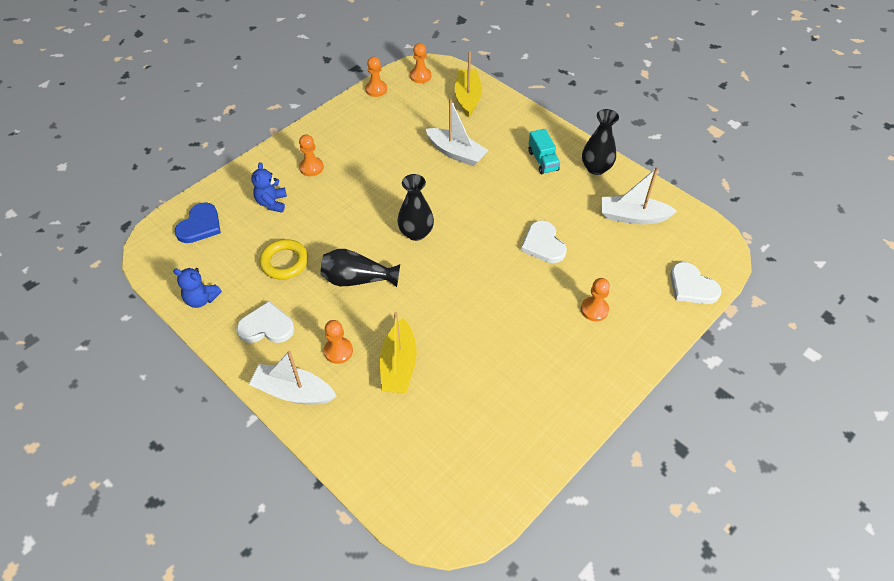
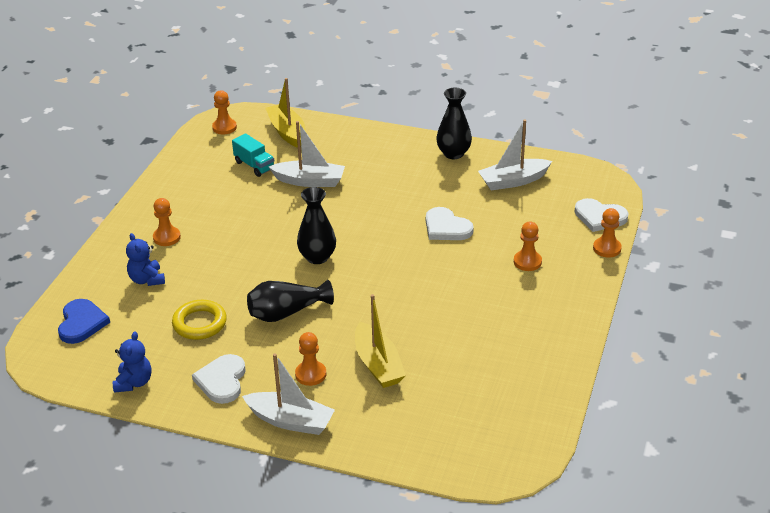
camera: 25 degrees left, 15 degrees down
blue teddy bear [173,268,222,308] -> blue teddy bear turned 75 degrees counterclockwise [113,331,152,393]
white heart [236,301,294,343] -> white heart turned 60 degrees counterclockwise [192,354,246,404]
white boat [249,351,336,405] -> white boat turned 150 degrees counterclockwise [242,354,335,435]
orange pawn [365,57,387,97] -> orange pawn moved to [593,208,622,258]
turquoise truck [529,129,560,174] -> turquoise truck moved to [232,133,274,177]

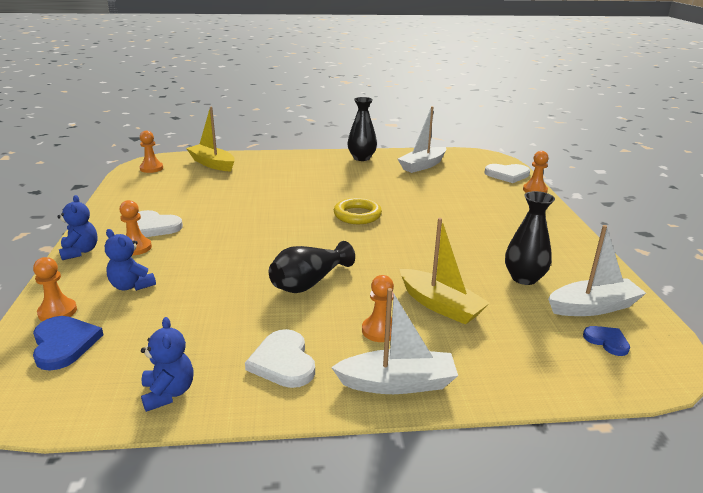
camera: 25 degrees left, 10 degrees down
yellow ring [172,300,227,340] -> yellow ring moved to [334,198,382,224]
turquoise truck [232,133,274,177] -> none
white boat [269,121,345,187] -> white boat moved to [548,225,646,316]
black vase [297,187,336,264] -> black vase moved to [505,191,555,285]
white heart [426,207,474,240] -> white heart moved to [137,210,183,237]
orange pawn [514,221,542,271] -> orange pawn moved to [33,257,77,321]
none -> blue teddy bear [57,195,98,260]
none -> blue heart [583,326,630,356]

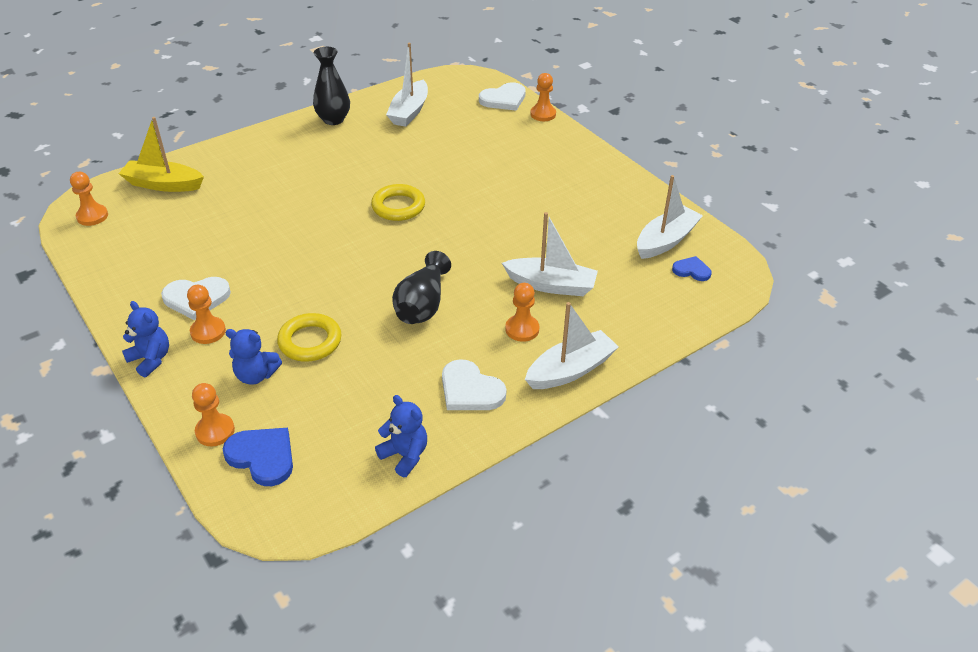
camera: 30 degrees left, 15 degrees up
yellow boat [400,218,490,325] -> white boat [502,212,598,296]
black vase [505,191,555,285] -> none
none -> yellow ring [277,313,342,362]

